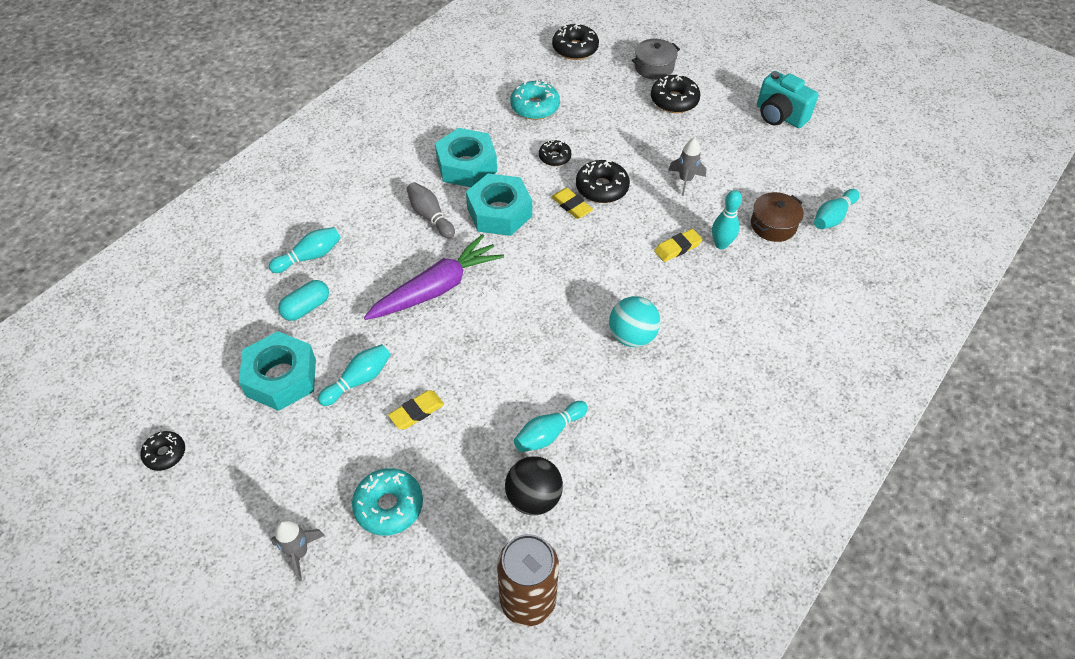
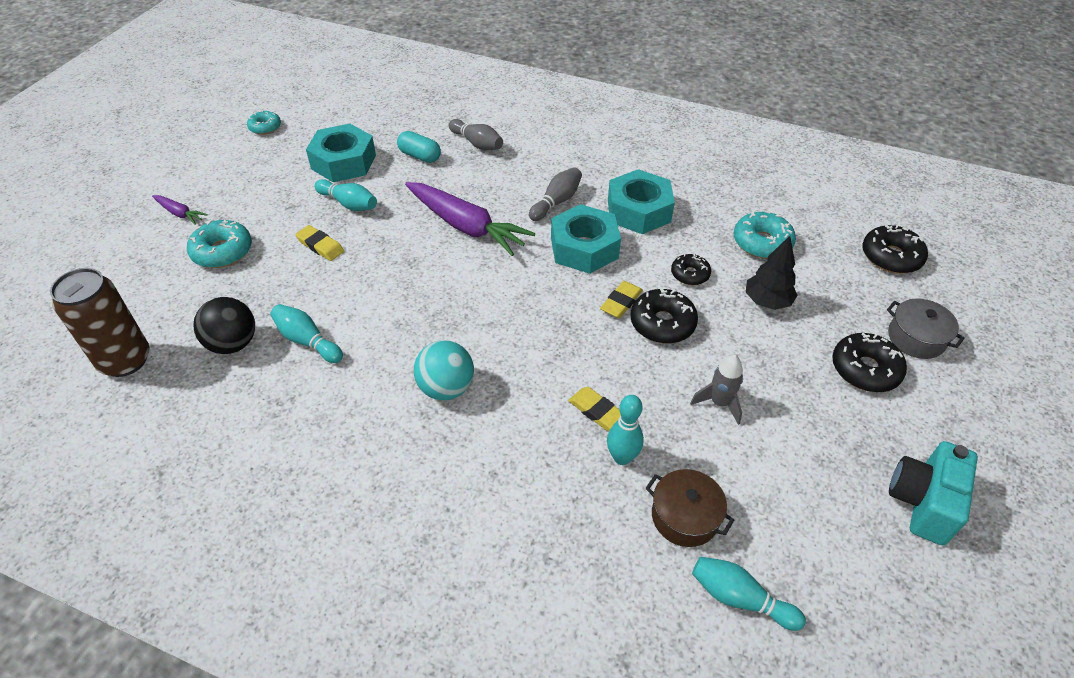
camera: 75 degrees right, 5 degrees down
black donut [141,431,185,471] -> turquoise donut [247,110,281,135]
turquoise bowling pin [269,227,341,273] -> grey bowling pin [449,119,503,150]
grey rocket [271,520,325,581] -> purple carrot [152,195,208,225]
none -> black tree [746,236,798,310]

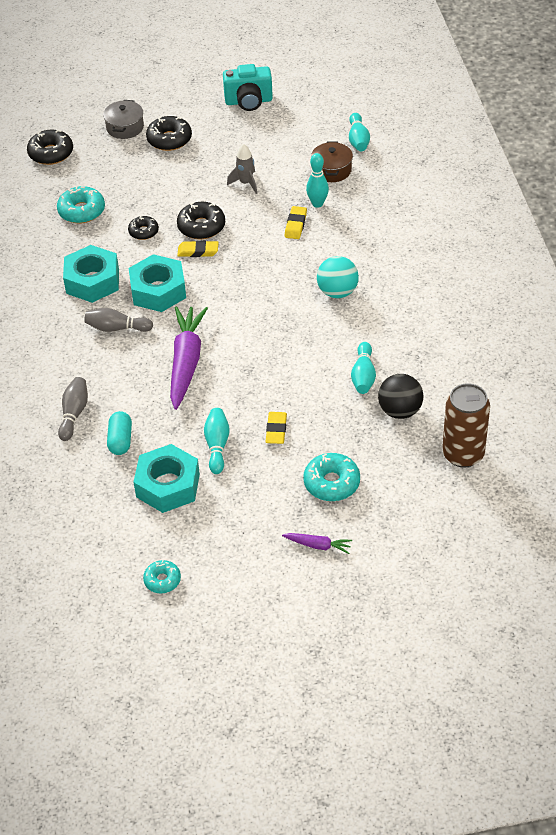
camera: 120 degrees left, 0 degrees up
purple carrot [152,195,208,225] -> purple carrot turned 105 degrees clockwise [282,533,352,554]
black tree [746,236,798,310] -> none

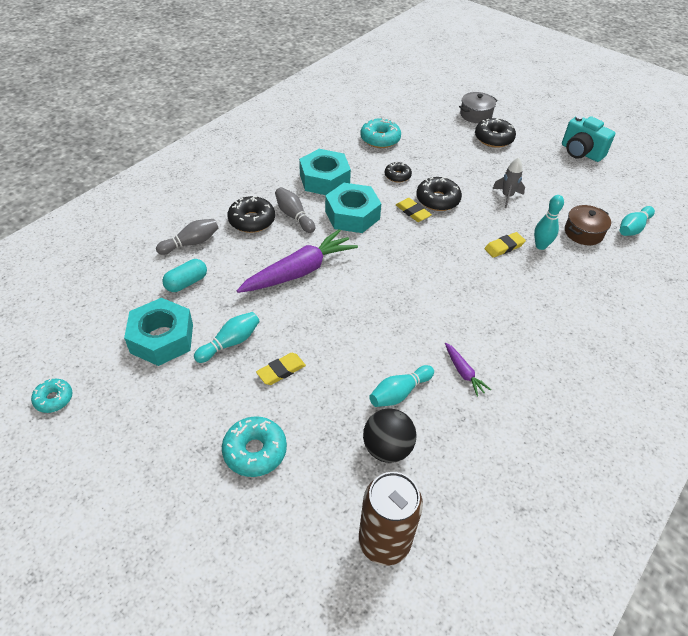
camera: 45 degrees right, 0 degrees up
black donut [27,129,73,165] -> black donut moved to [228,196,275,233]
purple carrot [282,533,352,554] -> purple carrot moved to [445,343,491,397]
turquoise ball [317,256,359,298] -> none

